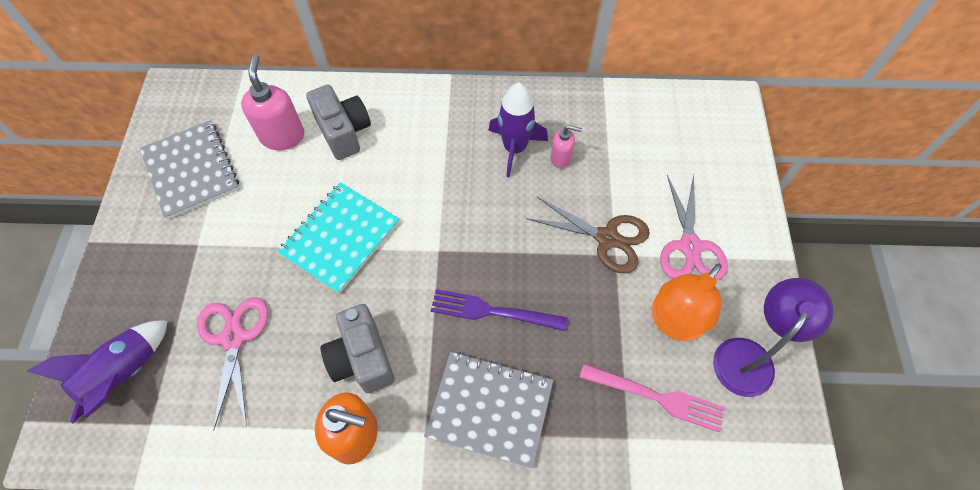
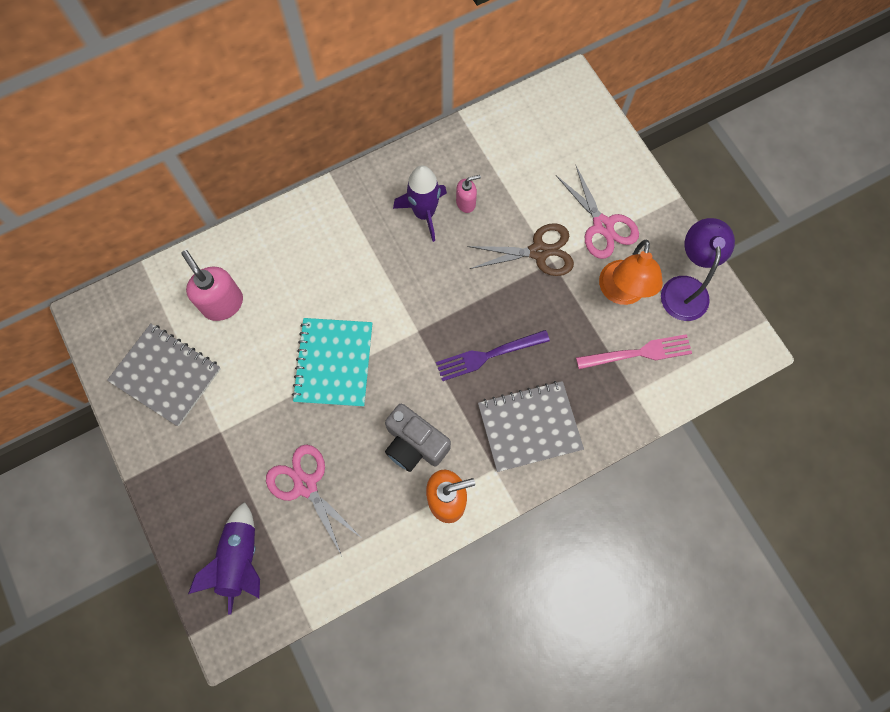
camera: 30 degrees left, 10 degrees up
grey camera [306,85,371,160] -> none

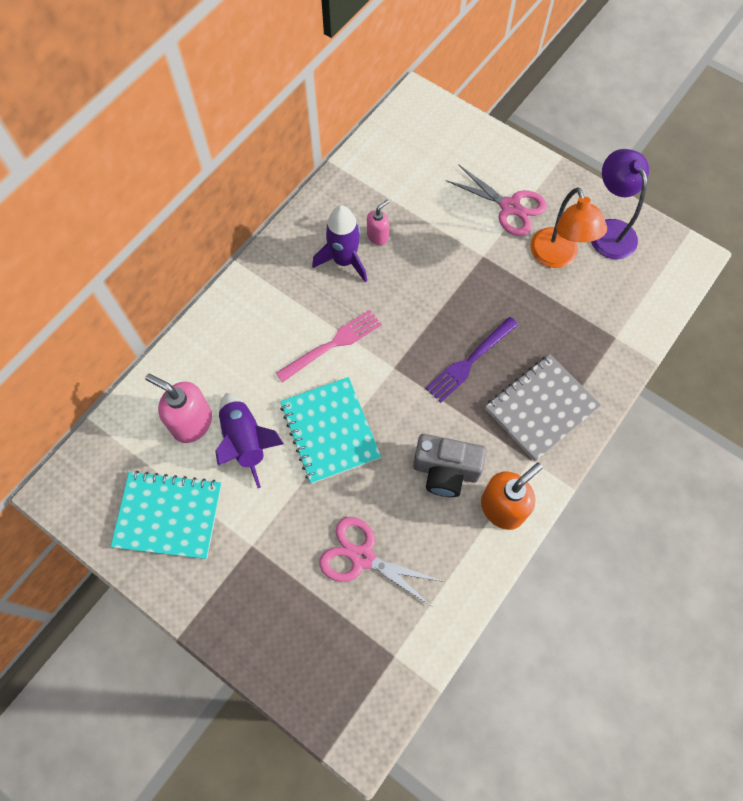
camera: 25 degrees left, 5 degrees down
grey notebook [107,323,221,426] -> turquoise notebook [111,471,222,559]
purple rocket [188,502,260,615] -> purple rocket moved to [215,393,284,488]
brown scissors [467,223,574,276] -> none
pink fork [576,334,692,369] -> pink fork moved to [276,310,382,382]

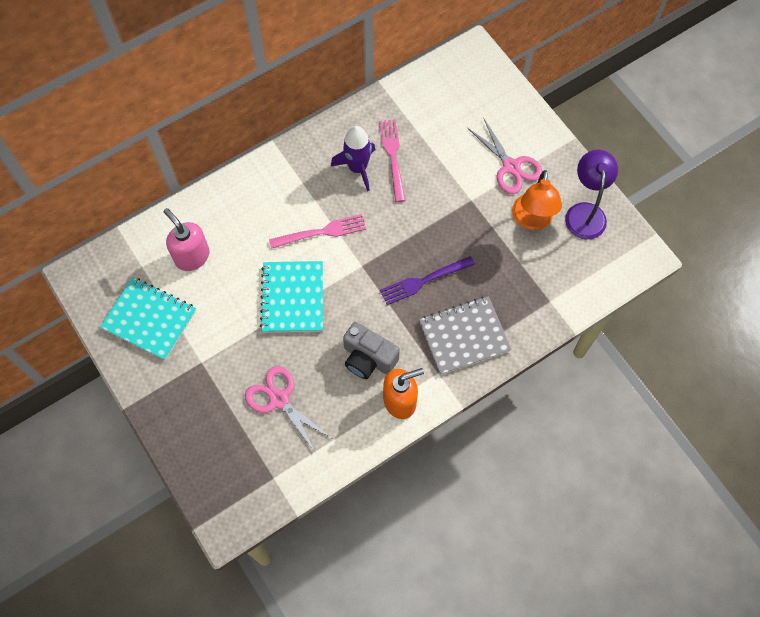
camera: 20 degrees right, 0 degrees up
purple rocket [215,393,284,488] -> none
pink soap dispenser [367,200,389,245] -> pink fork [379,119,405,202]

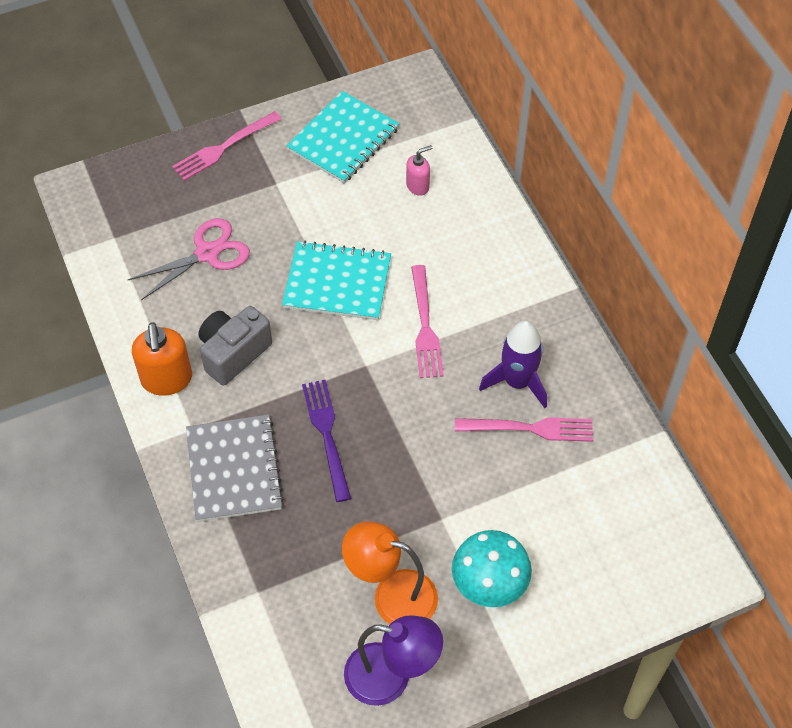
camera: 100 degrees right, 10 degrees down
pink soap dispenser [164,208,210,271] -> pink soap dispenser [406,145,433,196], size x0.57
pink scissors [468,119,543,194] -> turquoise mushroom [452,530,532,607]
none -> pink fork [172,111,282,181]

